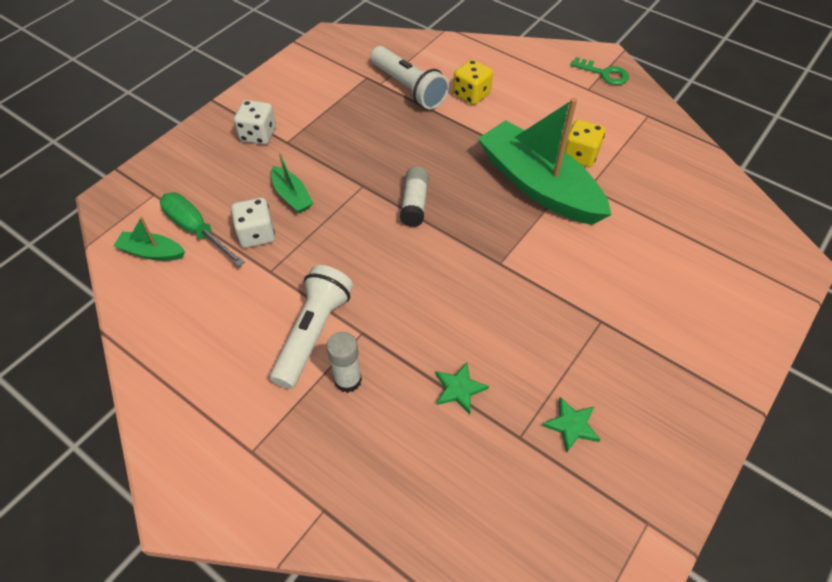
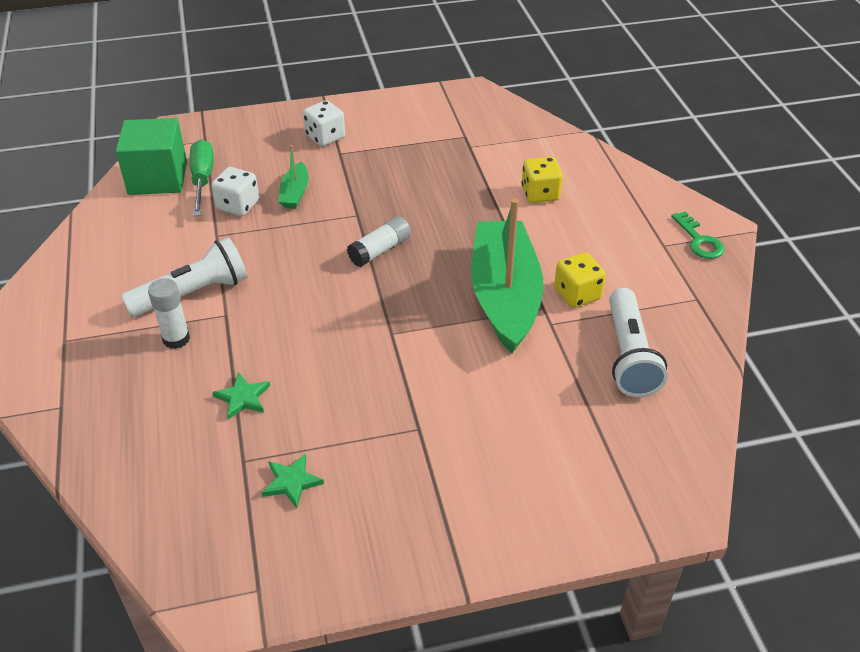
camera: 40 degrees right, 10 degrees down
green boat [114,217,185,261] -> green cube [116,118,187,195]
white flashlight [371,46,449,109] -> white flashlight moved to [609,288,668,397]

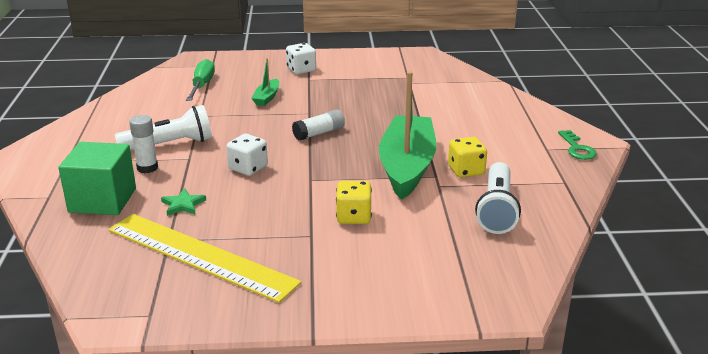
camera: 10 degrees right, 15 degrees down
green cube [116,118,187,195] -> green cube moved to [58,142,136,215]
white dice [211,167,259,216] -> white dice moved to [227,134,268,176]
green star [261,454,324,508] -> yellow ruler [108,214,302,303]
yellow dice [521,157,563,203] -> yellow dice moved to [336,181,372,224]

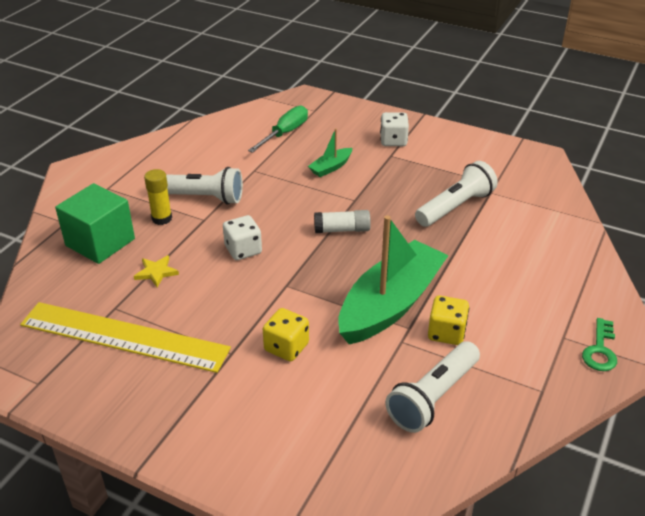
camera: 30 degrees right, 10 degrees up
yellow ruler [108,214,302,303] -> yellow ruler turned 45 degrees counterclockwise [20,302,231,373]
white glue stick [129,115,158,173] -> yellow glue stick [144,169,172,225]
green star [161,188,206,216] -> yellow star [134,255,179,288]
none -> white flashlight [415,161,498,227]

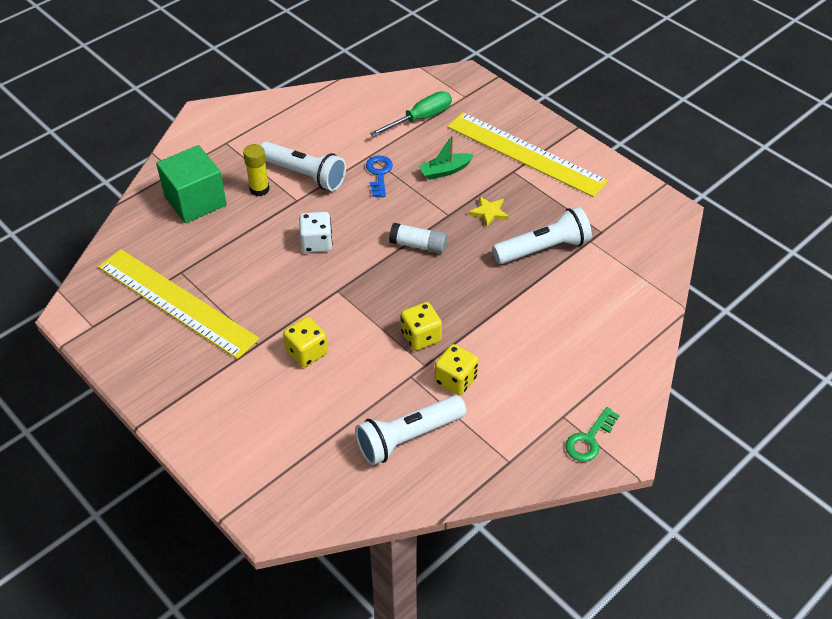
camera: 20 degrees right, 10 degrees up
yellow star [134,255,179,288] -> yellow star moved to [468,196,509,227]
green boat [338,215,449,344] -> yellow dice [401,302,442,351]
white dice [380,112,409,146] -> yellow ruler [448,112,608,197]
none -> blue key [366,156,393,197]

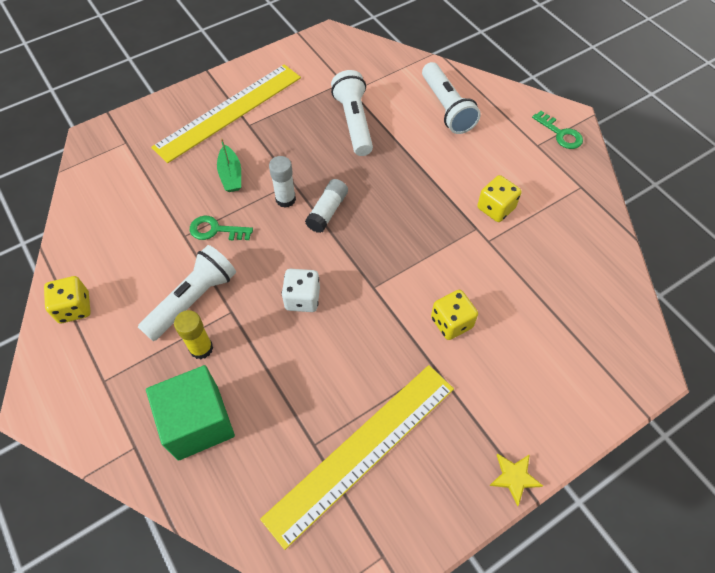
camera: 80 degrees left, 10 degrees up
white flashlight [355,395,466,465] -> white flashlight moved to [422,62,481,134]
blue key [366,156,393,197] -> green key [190,216,253,240]
green screwdriver [370,91,452,137] -> none
yellow dice [401,302,442,351] -> yellow dice moved to [44,276,91,323]
yellow star [468,196,509,227] -> yellow star moved to [489,454,543,506]
none -> white glue stick [269,156,296,208]

